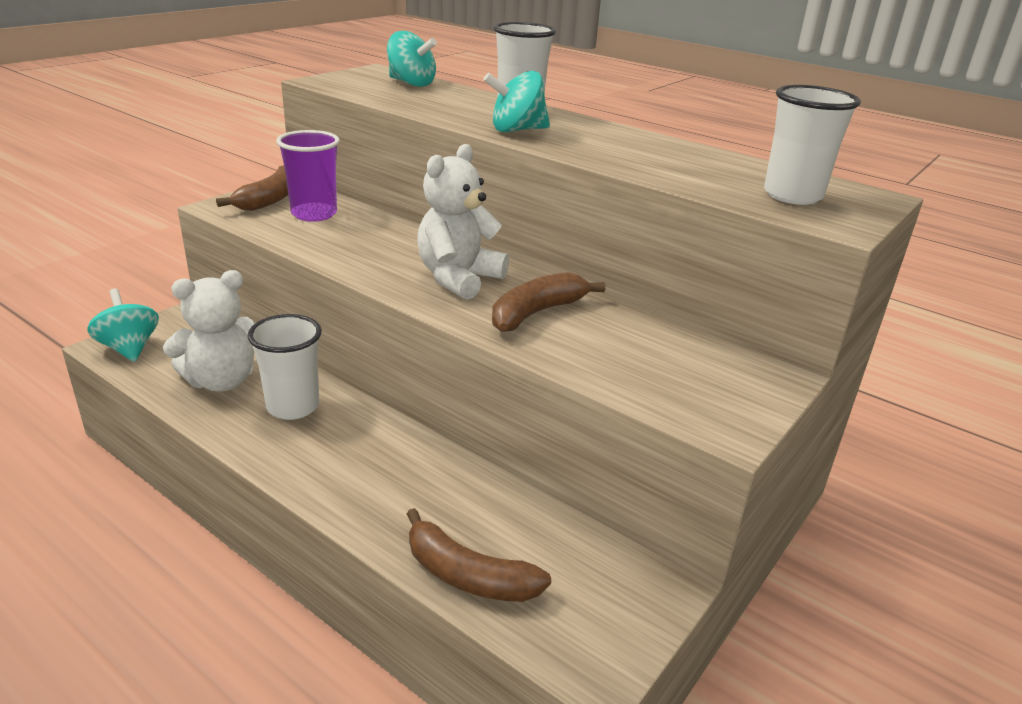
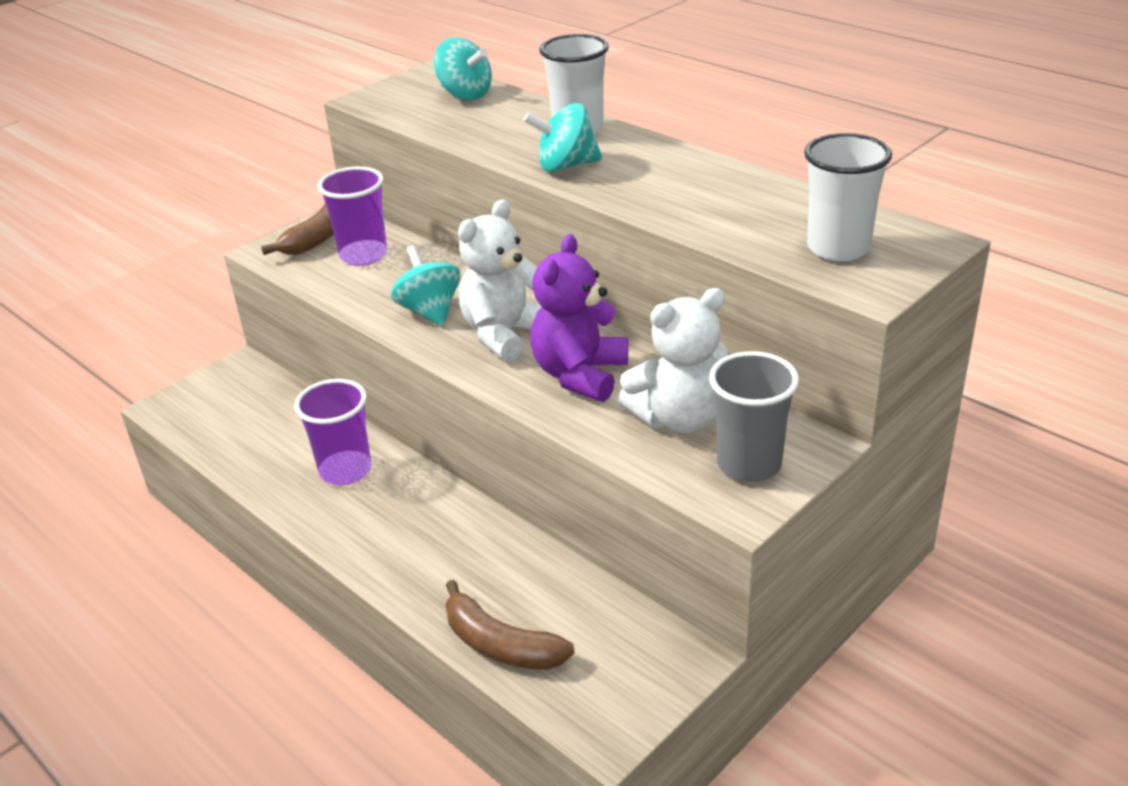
camera: 10 degrees right, 5 degrees up
turquoise spinning top [87,288,159,362] -> turquoise spinning top moved to [391,245,460,326]
white teddy bear [163,270,255,391] -> white teddy bear moved to [618,288,728,433]
white cup [247,314,322,420] -> purple cup [294,379,372,485]
brown banana [492,272,605,332] -> purple teddy bear [530,234,628,402]
none -> grey cup [709,351,799,482]

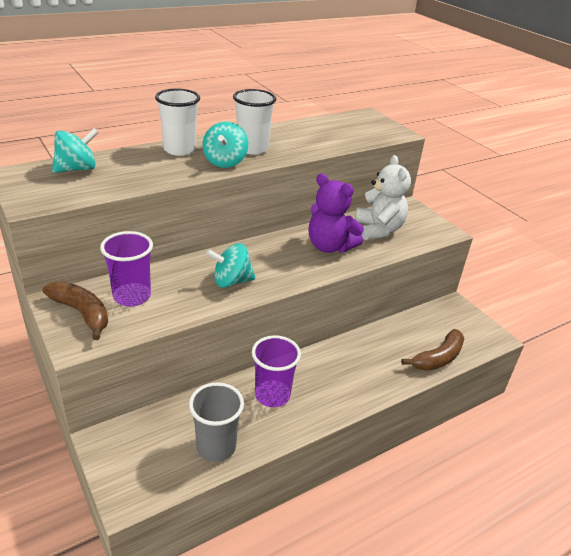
camera: 80 degrees left, 0 degrees up
white teddy bear [458,199,542,362] -> none
grey cup [709,351,799,482] -> grey cup moved to [189,382,244,462]
white cup [804,133,892,262] -> white cup moved to [233,89,276,155]

